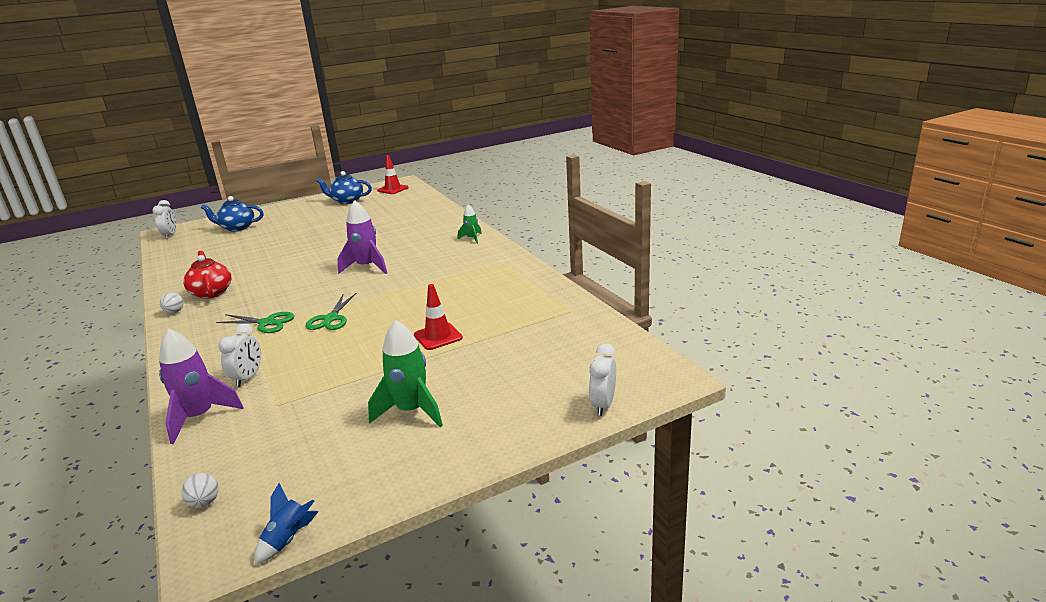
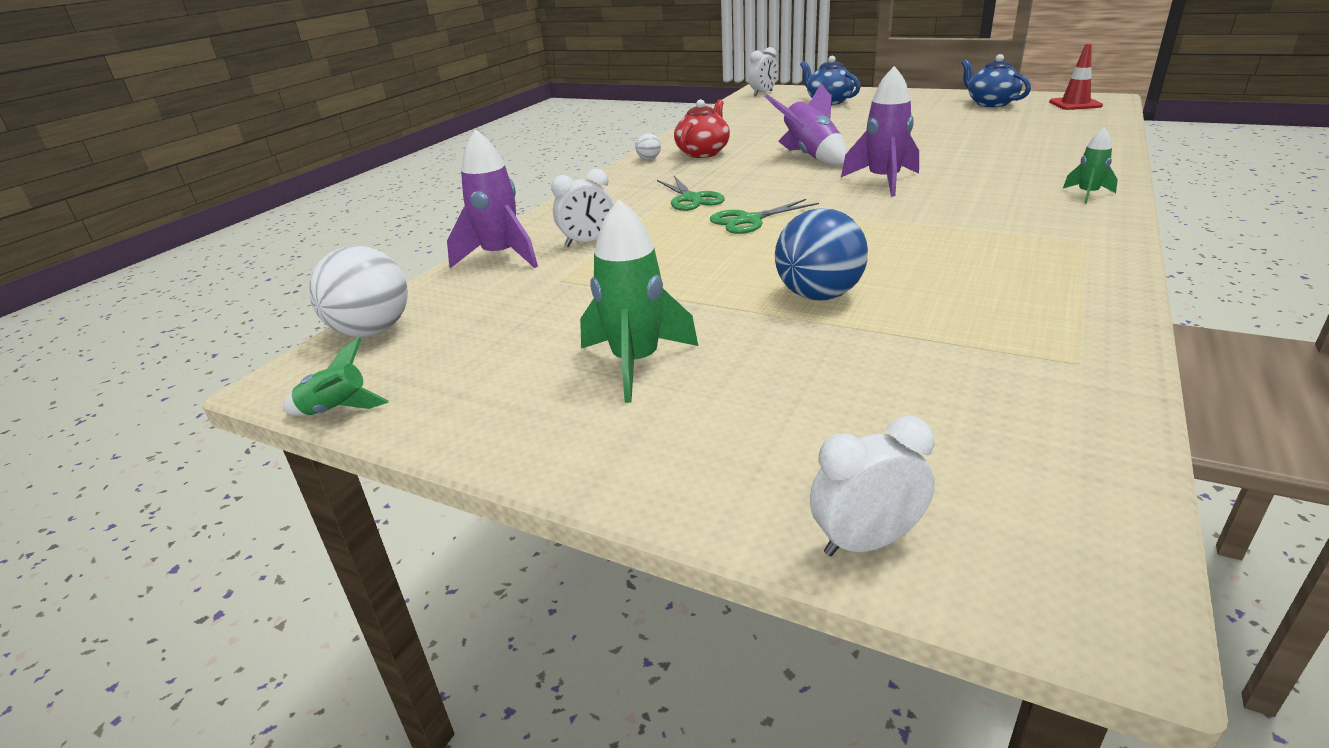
camera: 55 degrees right, 5 degrees up
white ball [181,473,219,508] -> white ball [309,246,408,337], size x2.17
blue rocket [255,483,319,565] -> green rocket [283,338,389,416]
red traffic cone [414,284,463,350] -> blue ball [775,208,868,301]
none -> purple rocket [765,83,847,166]

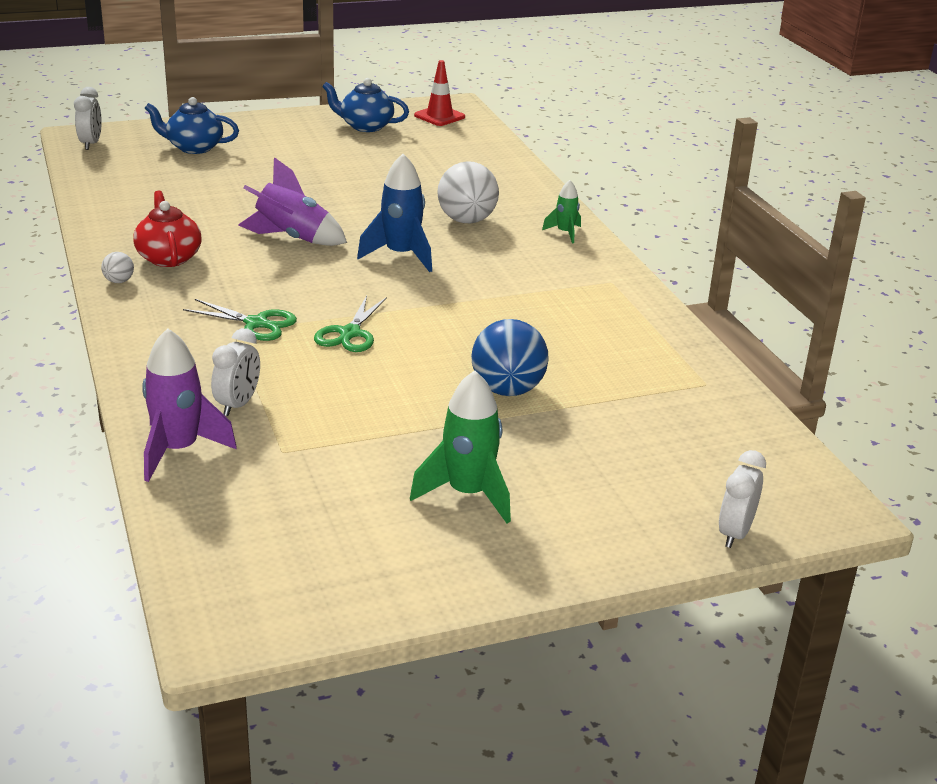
camera: 50 degrees left, 0 degrees up
green rocket [283,338,389,416] -> none
white ball [309,246,408,337] -> white ball moved to [437,161,499,223]
purple rocket [841,66,919,196] -> blue rocket [357,154,432,272]

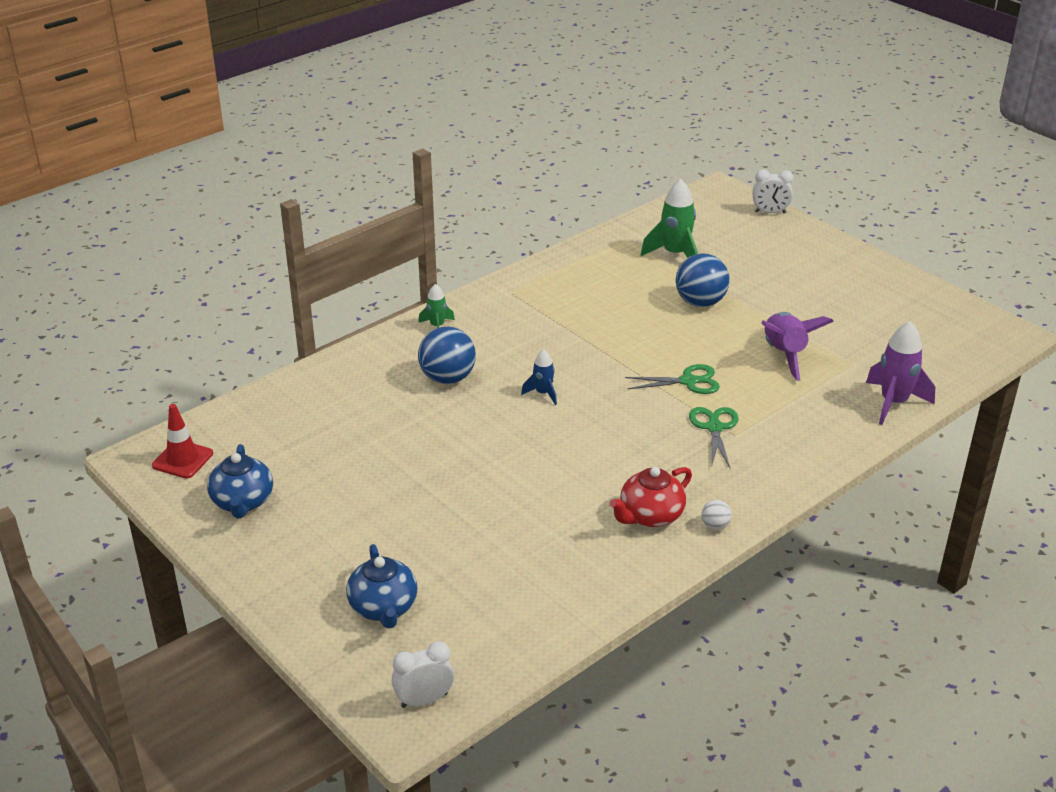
camera: 110 degrees left, 5 degrees up
white clock [211,328,260,416] -> none
purple rocket [238,157,347,246] -> purple rocket moved to [761,312,834,381]
blue rocket [357,154,432,272] -> blue rocket [521,349,557,405], size x0.55
green rocket [410,370,511,523] -> green rocket moved to [641,179,698,258]
white ball [437,161,499,223] -> blue ball [418,327,476,384]

